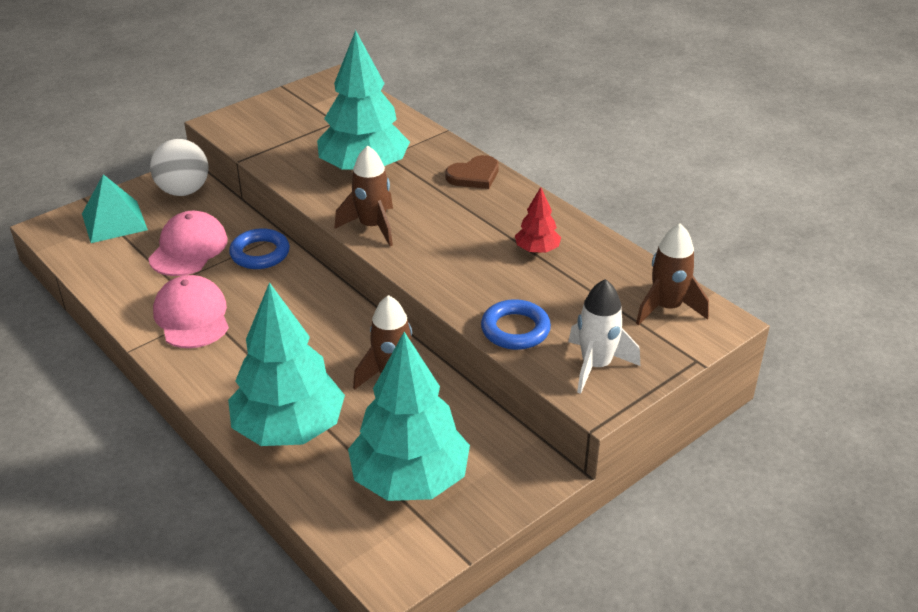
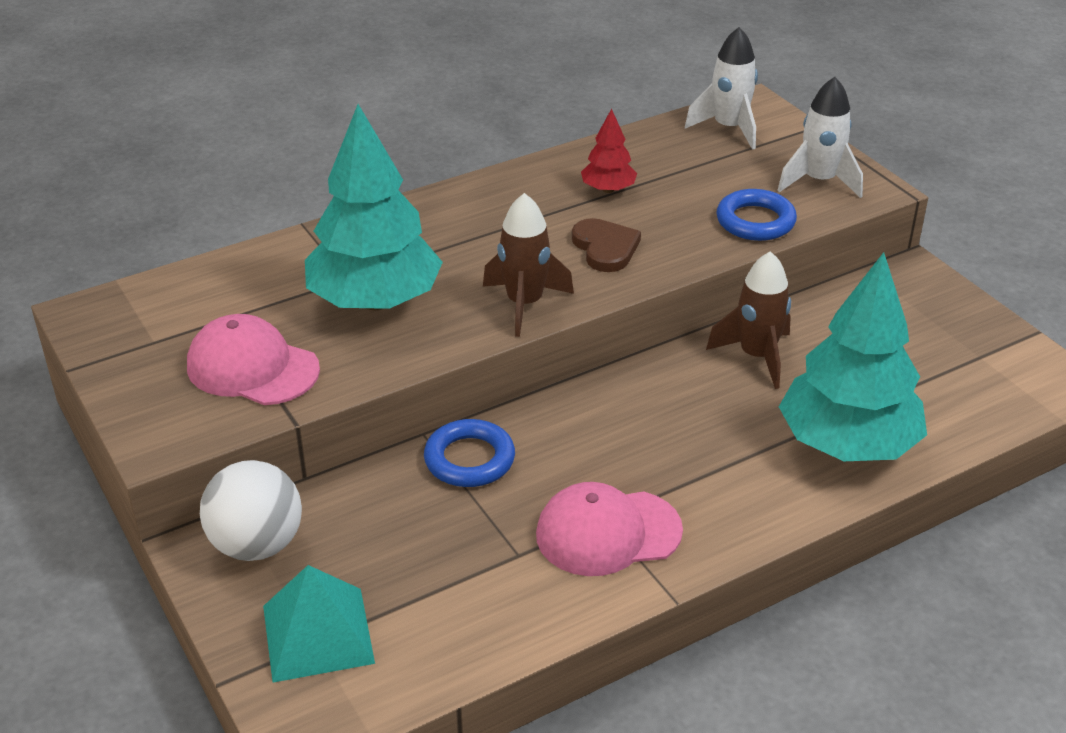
camera: 80 degrees left, 0 degrees up
pink cap [148,211,228,276] -> pink cap moved to [187,314,320,405]
turquoise tree [348,332,470,501] -> none
brown heart [446,155,499,189] -> brown heart moved to [572,218,641,272]
brown rocket [636,223,709,326] -> white rocket [685,27,758,150]

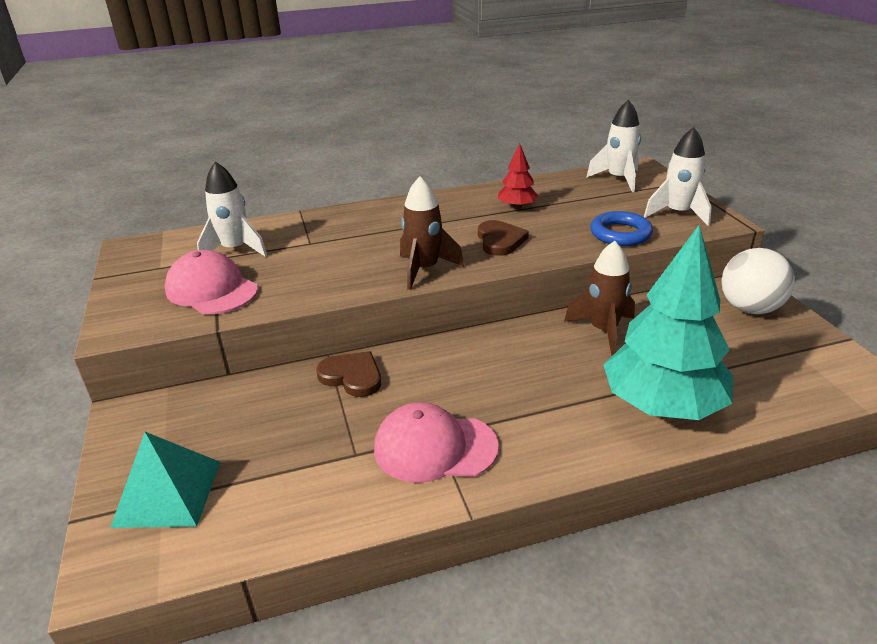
camera: 15 degrees right, 5 degrees down
white ball [200,460,302,561] -> white ball moved to [722,248,795,314]
turquoise tree [305,104,443,310] -> none
blue ring [424,419,515,487] -> brown heart [316,351,381,397]
none -> white rocket [197,161,267,257]

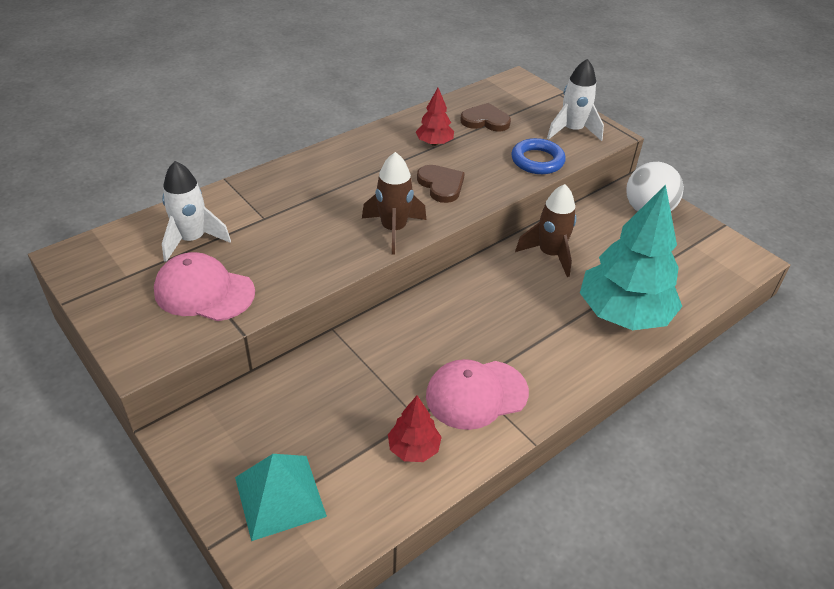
camera: 25 degrees left, 10 degrees up
brown heart [316,351,381,397] -> brown heart moved to [460,103,511,131]
white rocket [586,100,641,192] -> none
none -> red tree [388,395,442,462]

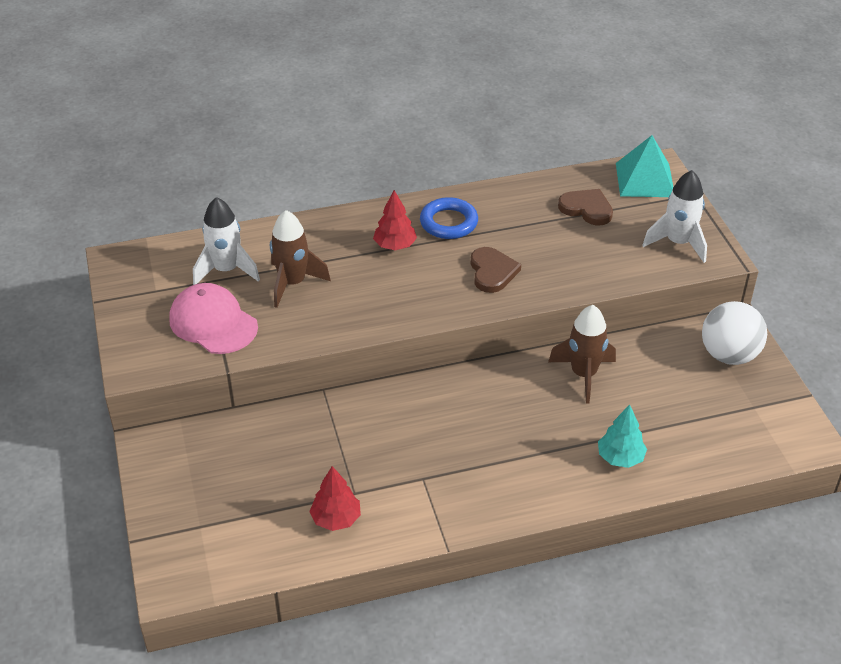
camera: 25 degrees right, 0 degrees up
turquoise pyramid [235,454,327,541] -> turquoise pyramid moved to [616,135,673,197]
brown rocket [362,152,426,255] -> brown rocket moved to [270,210,331,308]
red tree [416,88,454,146] -> red tree moved to [373,190,417,250]
pink cap [426,359,529,430] -> none
blue ring [511,138,566,174] -> blue ring moved to [420,197,478,239]
turquoise tree [580,184,682,330] -> turquoise tree [598,404,647,468], size x0.46

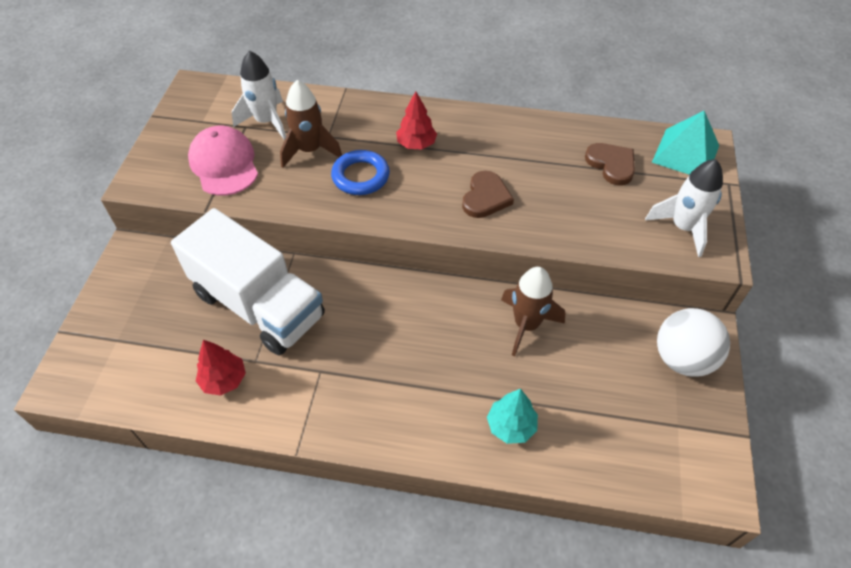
camera: 25 degrees right, 10 degrees up
blue ring [420,197,478,239] -> blue ring moved to [331,150,390,195]
none -> white truck [171,208,325,355]

